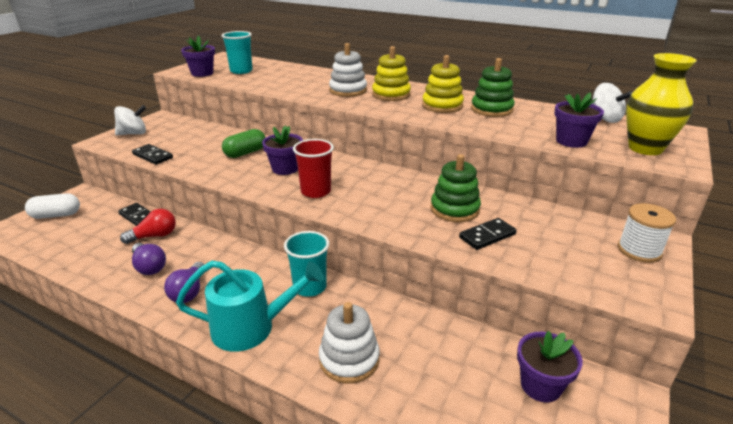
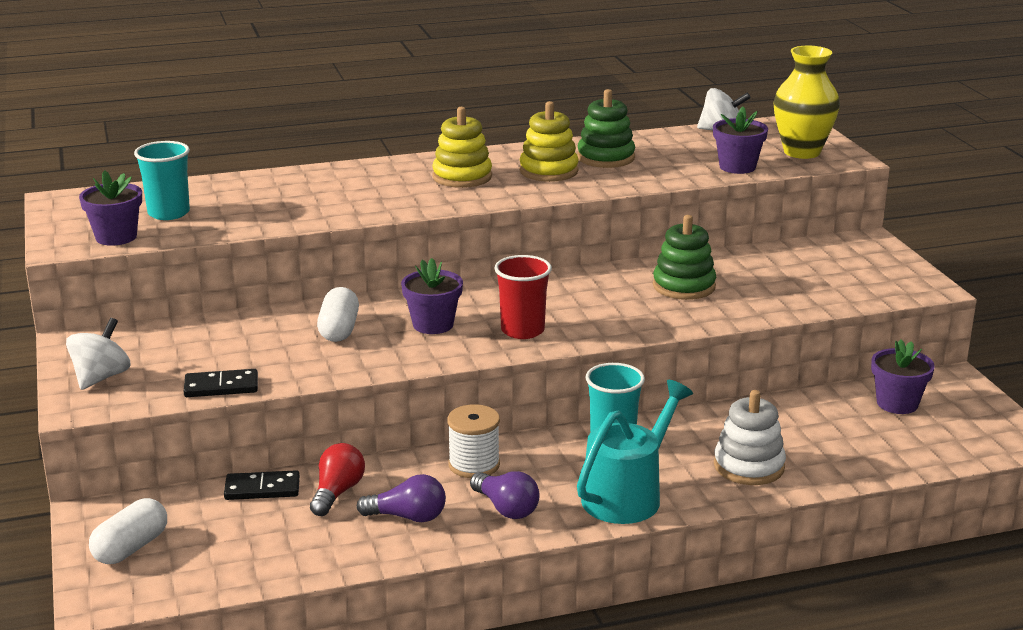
camera: 45 degrees left, 5 degrees down
green capsule [222,129,266,158] -> white capsule [317,287,359,342]
white stacking toy [329,43,367,97] -> none
black domino [459,218,517,250] -> none
white spool [618,203,676,263] -> white spool moved to [447,404,500,478]

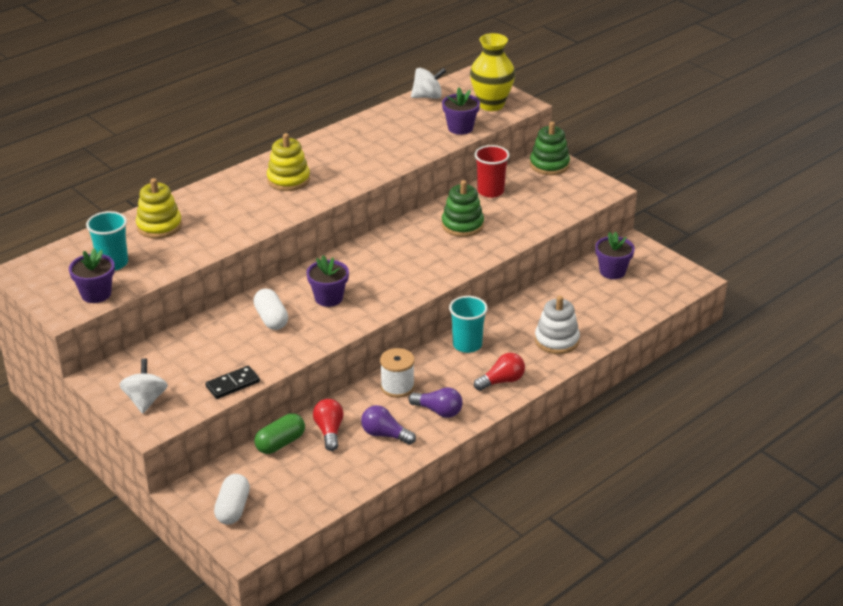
camera: 25 degrees left, 10 degrees up
black domino [224,470,300,500] -> green capsule [254,413,305,454]
purple light bulb [356,474,446,522] -> purple light bulb turned 135 degrees counterclockwise [361,405,416,445]
red cup [494,255,552,339] -> red cup moved to [474,145,510,198]
yellow stacking toy [519,101,579,182] -> yellow stacking toy moved to [136,178,182,239]
green stacking toy [577,89,635,168] -> green stacking toy moved to [530,122,570,175]
turquoise watering can [577,380,693,524] -> red light bulb [474,353,525,391]

